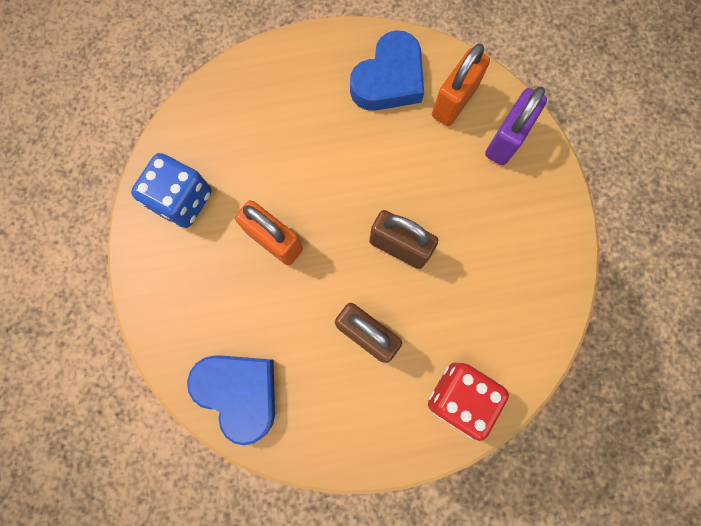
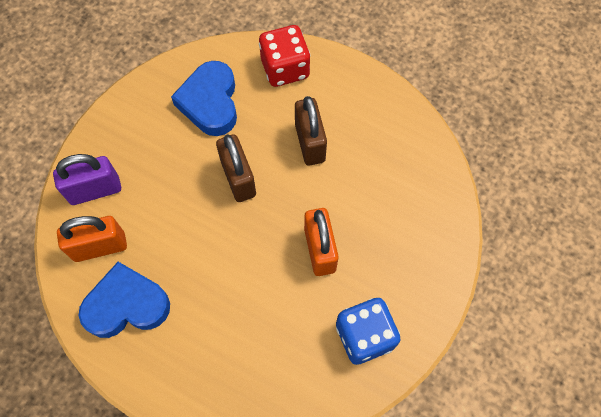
camera: 140 degrees left, 10 degrees down
blue heart [187,355,275,445] -> blue heart moved to [171,61,237,136]

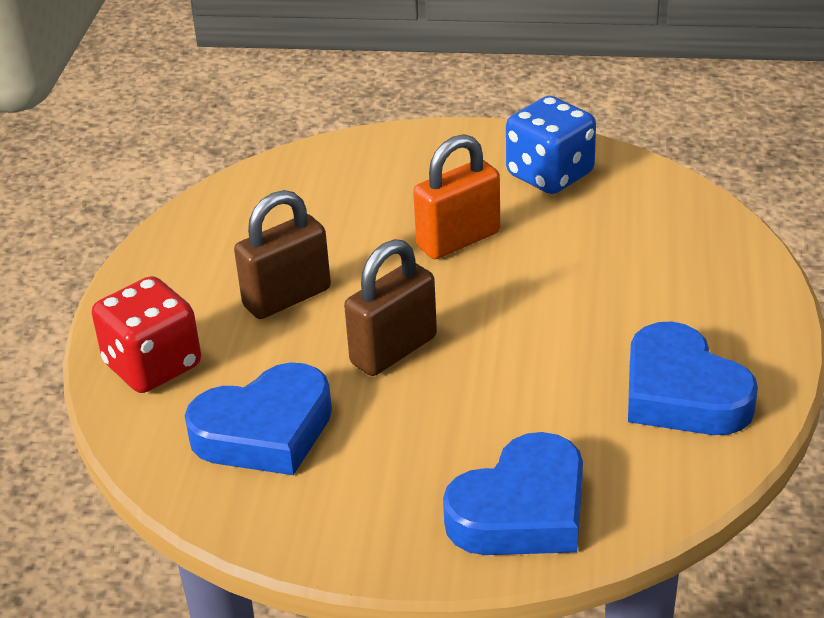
camera: 110 degrees left, 30 degrees down
purple padlock [53,154,121,205] -> blue heart [443,432,583,555]
orange padlock [57,216,127,262] -> none

